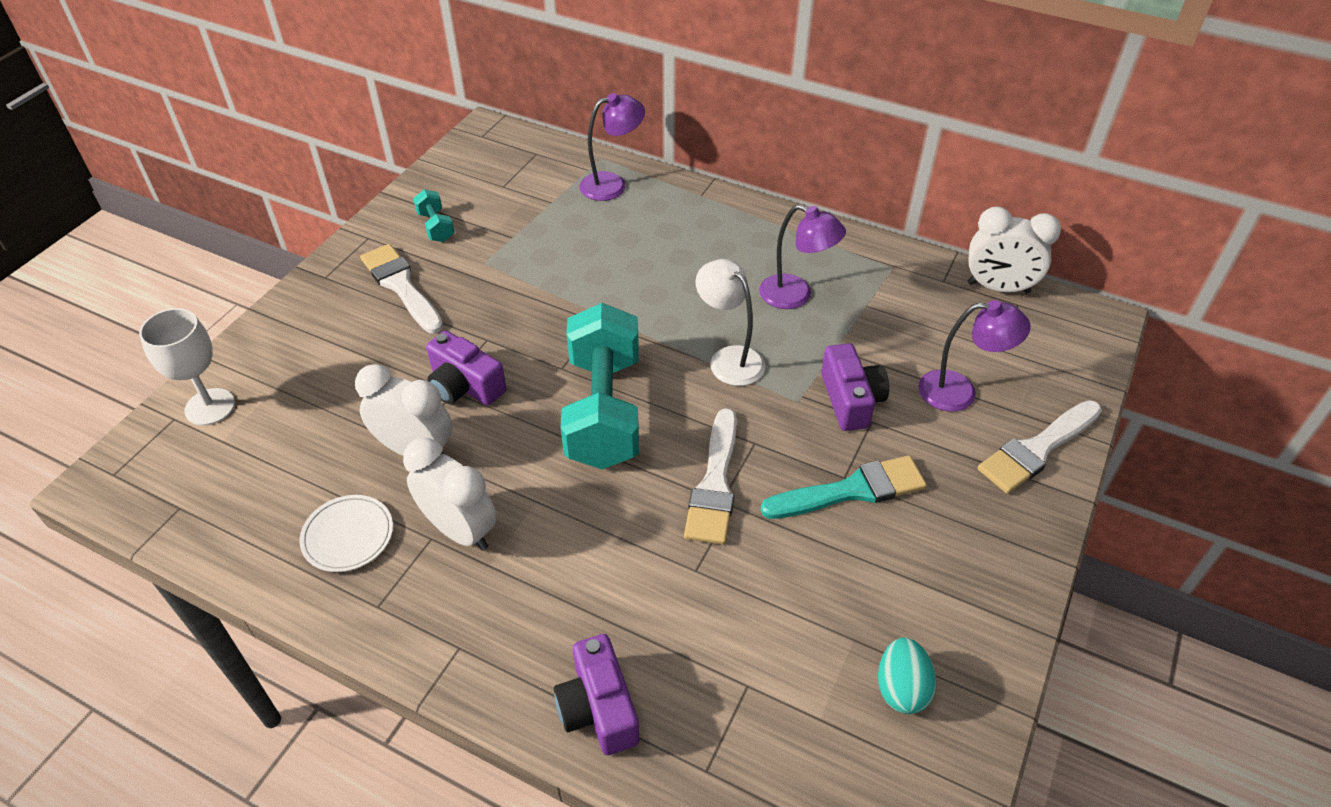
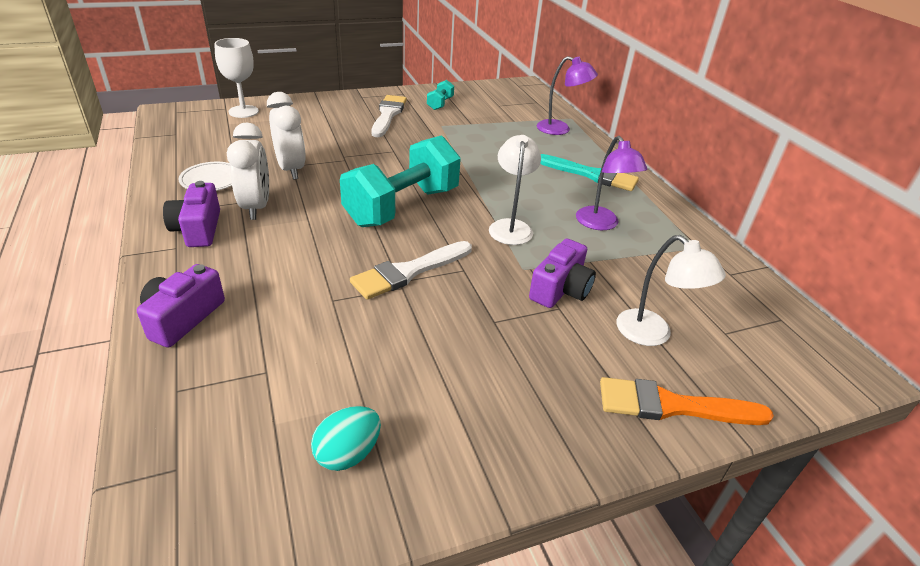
camera: 40 degrees right, 10 degrees down
purple camera [426,331,506,405] -> purple camera moved to [163,181,220,247]
turquoise brush [760,456,927,519] -> turquoise brush moved to [540,154,639,191]
purple lamp [918,300,1031,412] -> white lamp [616,235,726,346]
white clock [968,206,1061,294] -> none
white brush [978,400,1102,494] -> orange brush [600,377,774,425]

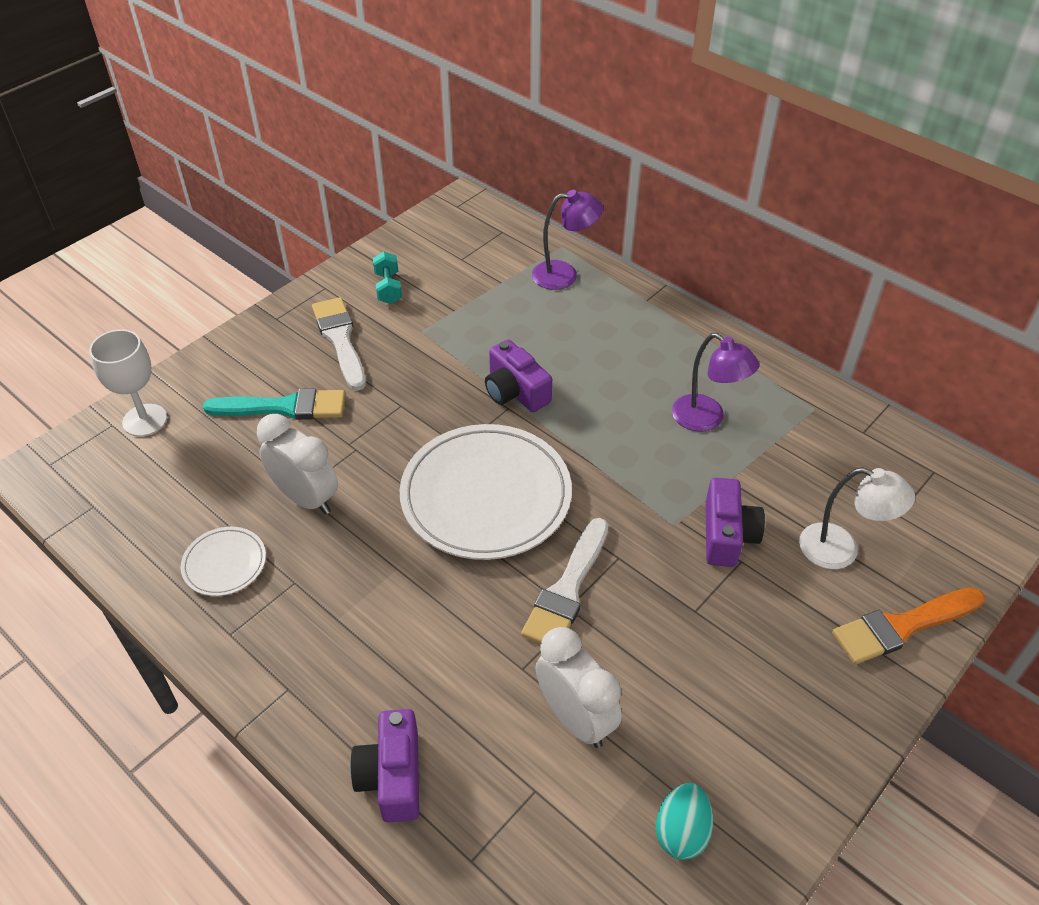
camera: 25 degrees left, 10 degrees up
purple camera [163,181,220,247] -> purple camera moved to [485,339,552,412]
white clock [227,122,269,220] -> white clock moved to [535,627,622,748]
turquoise dumbbell [340,135,461,227] -> white plate [400,424,572,560]
white lamp [489,135,541,245] -> none
turquoise brush [540,154,639,191] -> turquoise brush moved to [203,388,345,420]

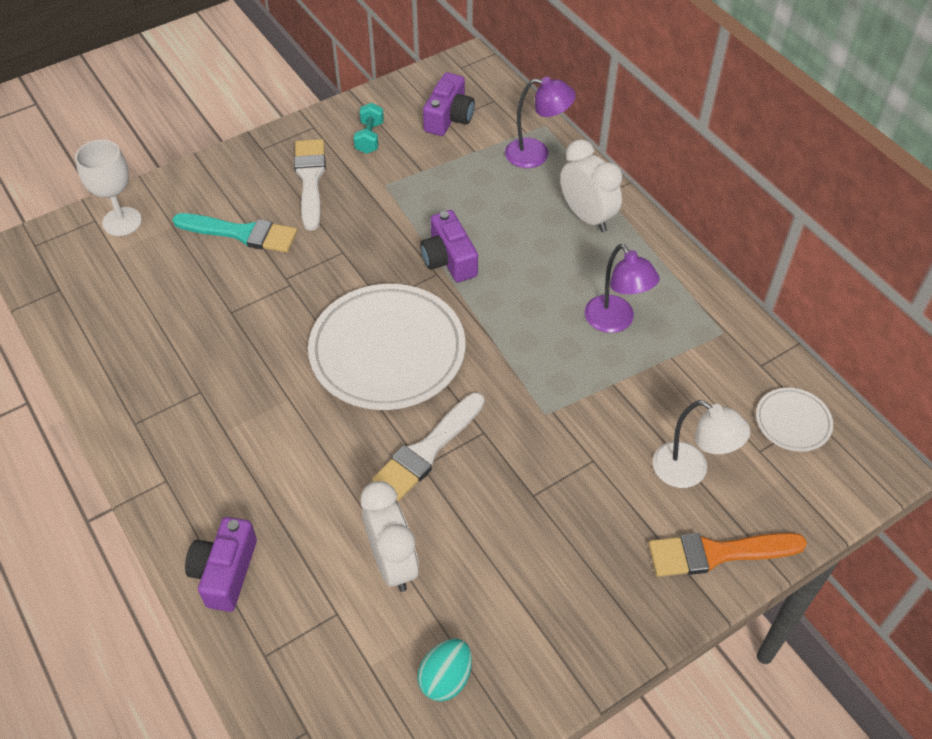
camera: 15 degrees right, 5 degrees up
white plate [180,527,266,596] -> white plate moved to [756,388,833,452]
white clock [257,414,338,515] -> white clock moved to [560,139,622,232]
purple camera [705,478,765,567] -> purple camera moved to [423,72,475,136]

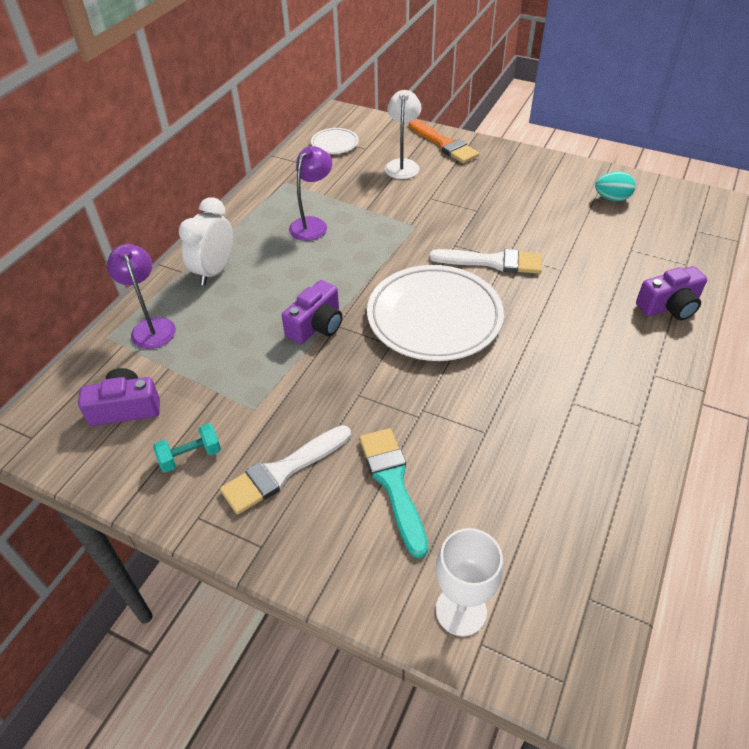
camera: 120 degrees left, 5 degrees down
white clock [361,481,419,592] -> none

